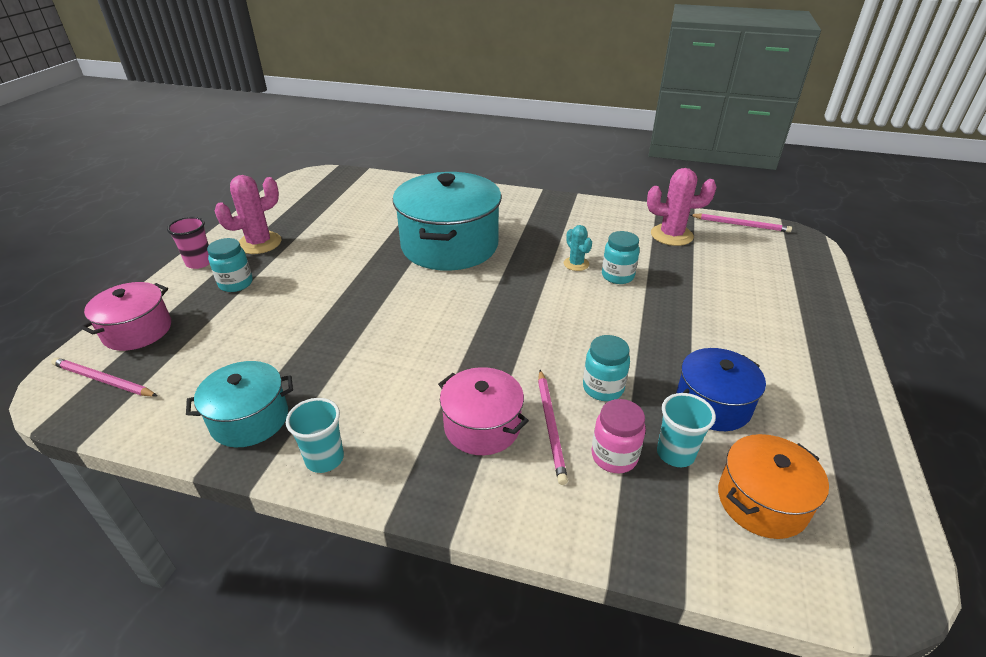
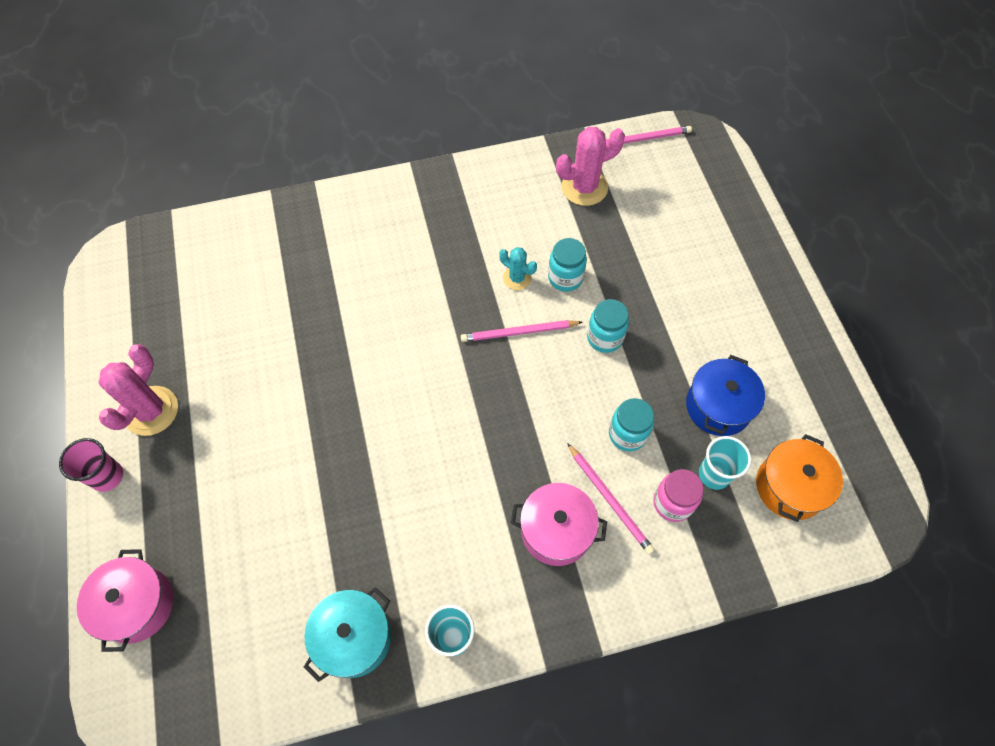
camera: 30 degrees left, 25 degrees up
pink pencil [51,358,157,397] -> pink pencil moved to [461,320,583,342]
turquoise jar [207,238,253,292] -> turquoise jar moved to [587,299,629,353]
turquoise pot [393,172,501,271] -> none

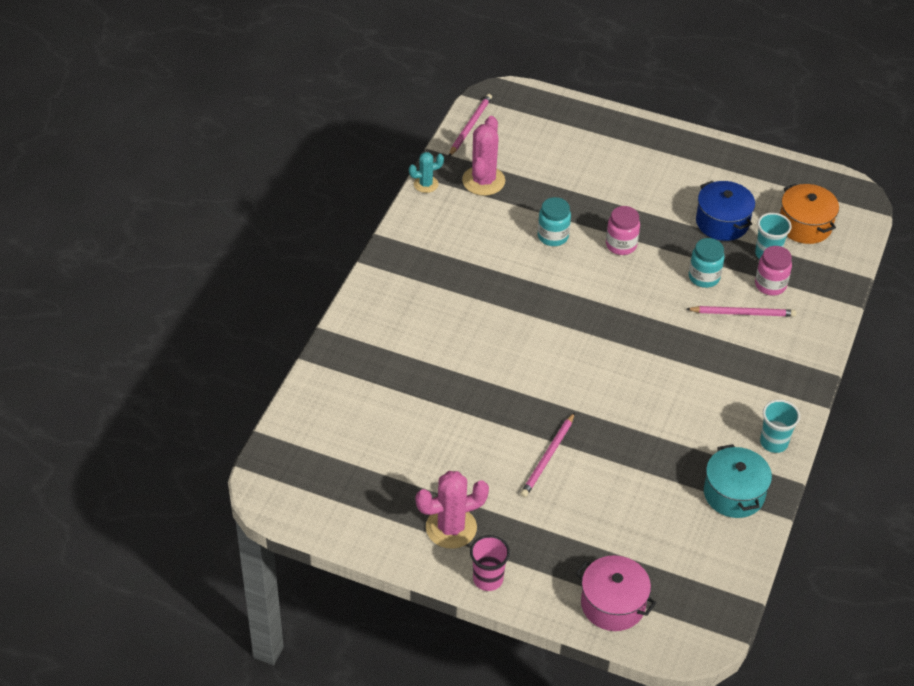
camera: 55 degrees left, 15 degrees down
pink cactus [98,344,178,436] -> pink cactus turned 75 degrees counterclockwise [416,471,489,549]
pink pencil [461,320,583,342] -> pink pencil moved to [520,412,575,497]
turquoise cactus [499,247,537,290] -> turquoise cactus moved to [409,152,444,193]
pink pot [511,483,607,566] -> none
turquoise jar [587,299,629,353] -> pink jar [606,206,640,255]

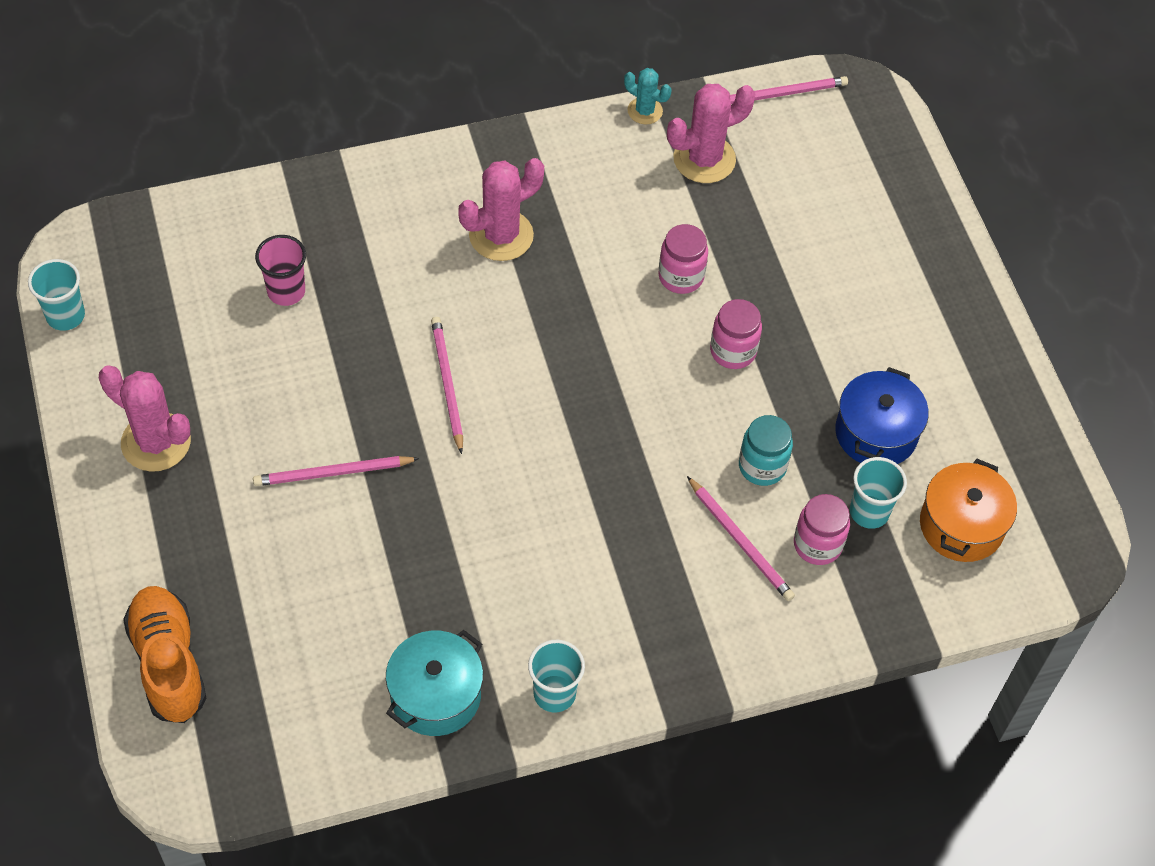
camera: 50 degrees right, 10 degrees up
pink cup [470,535,510,591] -> pink cup moved to [255,235,306,306]
turquoise jar [538,197,571,246] -> pink jar [658,224,708,294]
pink pot [576,555,656,631] -> orange shoe [123,586,206,723]
none -> turquoise cup [28,259,85,331]
none -> pink pencil [431,317,463,454]
none -> pink cactus [458,158,544,261]

